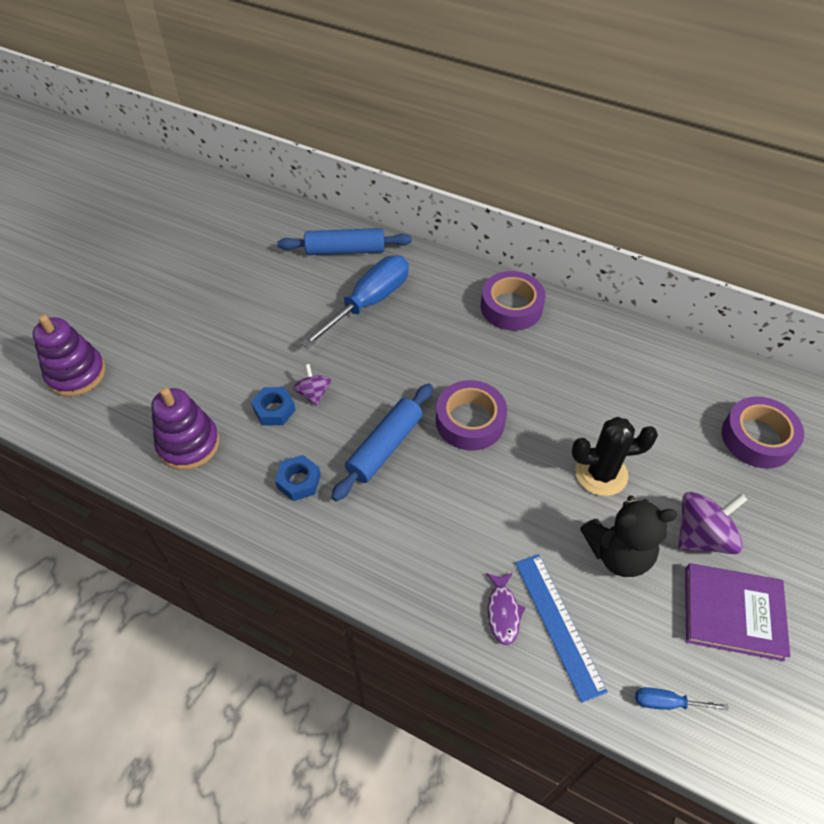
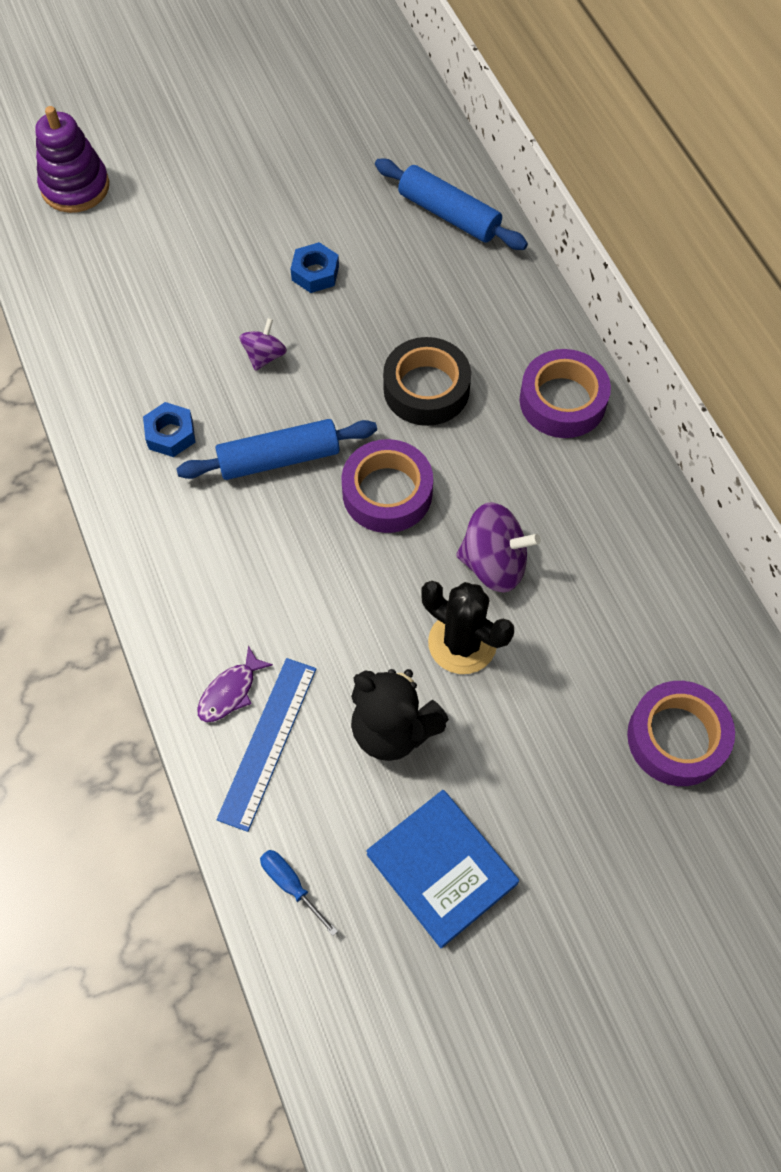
camera: 40 degrees right, 10 degrees up
purple stacking toy [151,388,220,470] -> none
blue nut [251,387,295,426] -> blue nut moved to [291,242,339,293]
blue screwdriver [300,255,409,349] -> none
purple spinning top [678,492,748,554] -> purple spinning top moved to [456,502,541,593]
purple book [685,563,790,661] -> blue book [366,790,519,948]
none -> black tape [383,337,471,426]

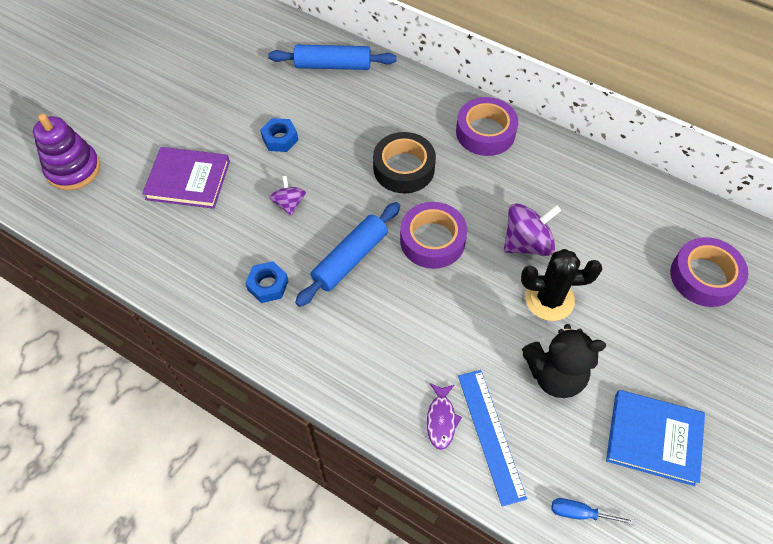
camera: 35 degrees left, 5 degrees down
none -> purple book [142,147,230,209]

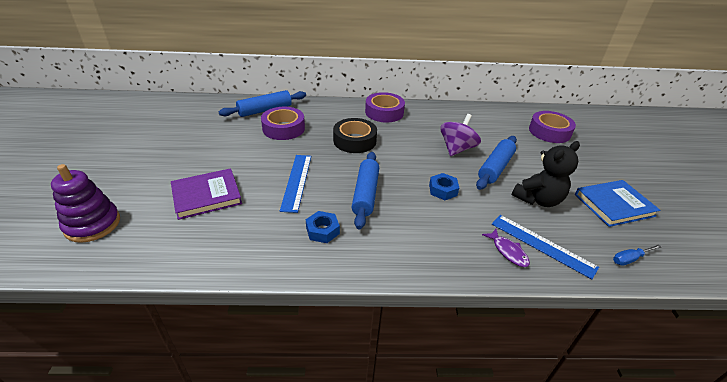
camera: 35 degrees left, 20 degrees down
blue nut [260,118,298,152] -> blue nut moved to [429,173,459,200]
purple spinning top [269,176,306,216] -> blue ruler [280,155,311,213]
purple tape [400,202,467,269] -> purple tape moved to [261,107,305,140]
black cactus [521,249,602,321] -> blue rolling pin [476,136,517,190]

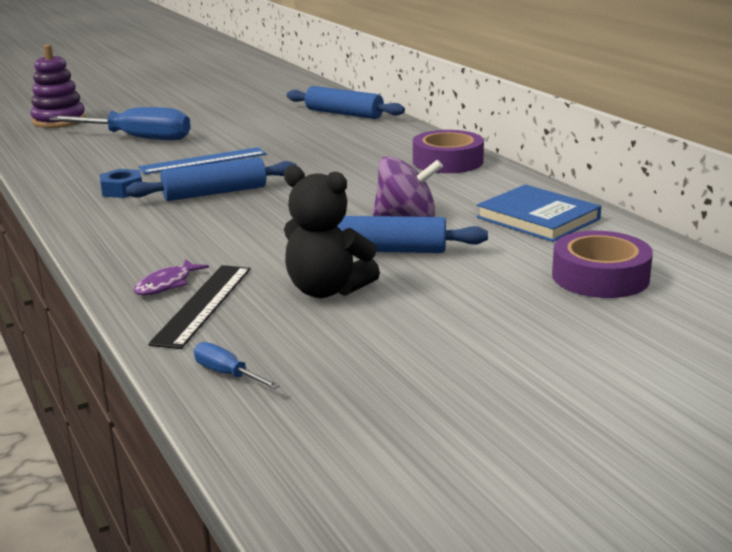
camera: 65 degrees right, 15 degrees down
purple book [171,168,242,220] -> blue screwdriver [49,107,191,140]
purple tape [261,107,305,140] -> none
black tape [333,118,377,153] -> none
blue nut [429,173,459,200] -> none
blue ruler [492,215,599,279] -> black ruler [148,265,251,349]
blue book [575,180,660,227] -> blue book moved to [477,185,601,242]

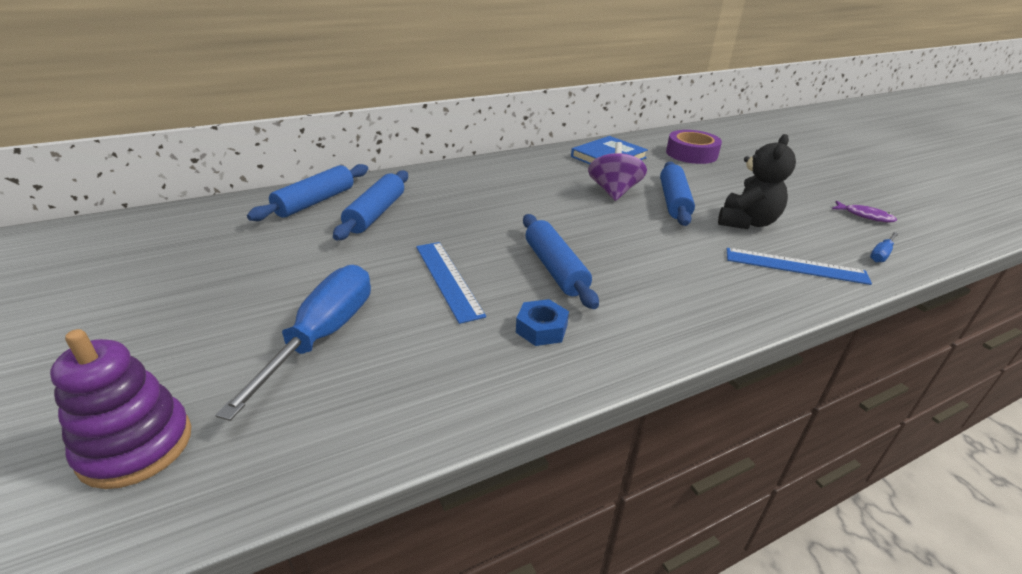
camera: 90 degrees left, 10 degrees up
purple fish [134,260,209,296] -> purple fish moved to [832,201,897,222]
black ruler [148,265,251,349] -> blue ruler [727,248,872,285]
purple tape [413,130,484,173] -> none
none -> blue rolling pin [333,170,408,240]

